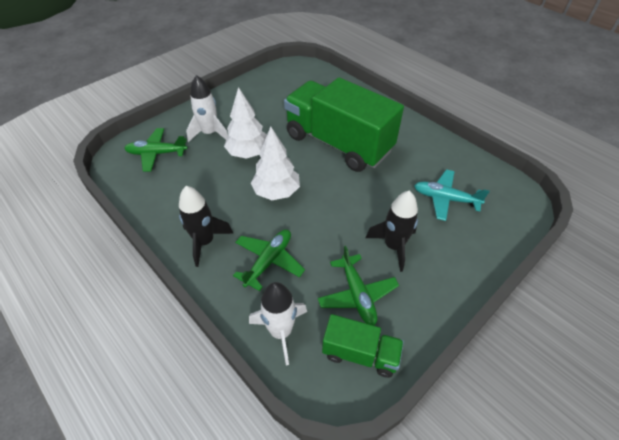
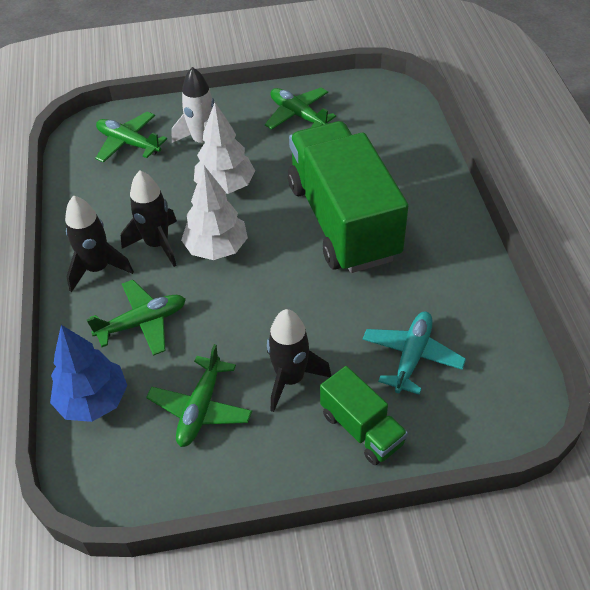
camera: 35 degrees right, 0 degrees up
white rocket [249,282,307,365] -> blue tree [50,325,127,422]
green truck [322,314,404,378] -> green truck moved to [320,366,408,465]
turquoise plane [414,169,490,221] -> turquoise plane turned 60 degrees clockwise [362,311,466,395]
none -> black rocket [121,171,177,267]
none -> green plane [265,88,336,130]

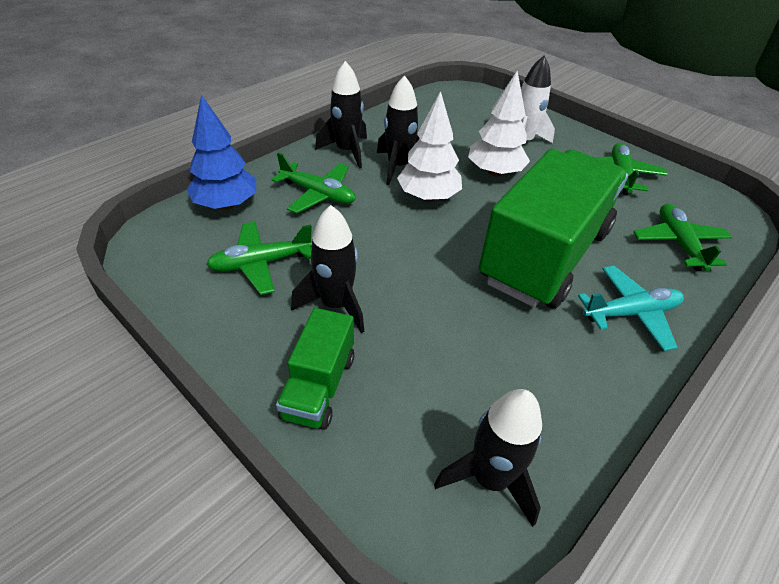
camera: 50 degrees right, 5 degrees down
green plane [95,112,167,163] -> green plane moved to [633,204,732,271]
turquoise plane [362,311,466,395] -> turquoise plane moved to [578,266,684,351]
none -> black rocket [434,389,542,527]

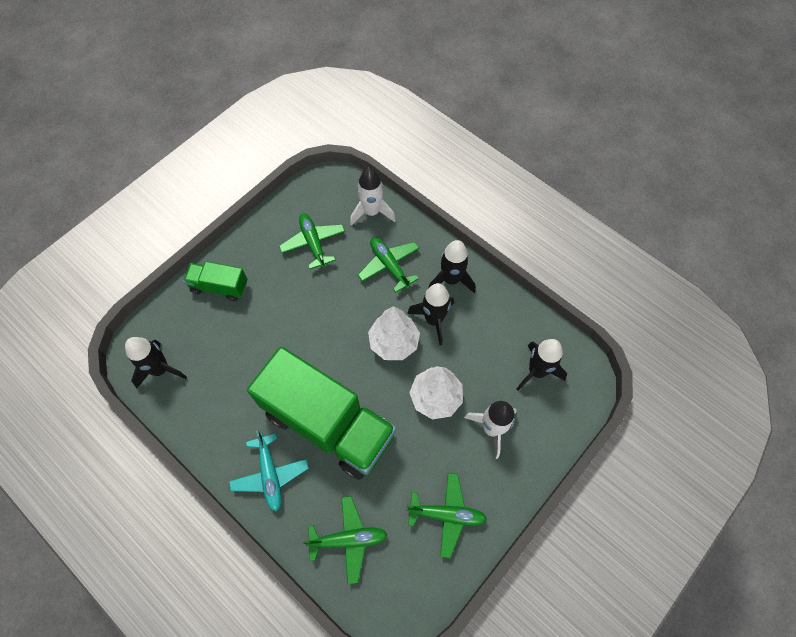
camera: 90 degrees right, 20 degrees up
blue tree [186,95,256,210] -> white rocket [350,168,396,226]
green plane [271,153,356,213] -> green plane turned 120 degrees clockwise [358,237,419,292]
black rocket [291,205,364,333] -> black rocket moved to [517,339,567,391]

